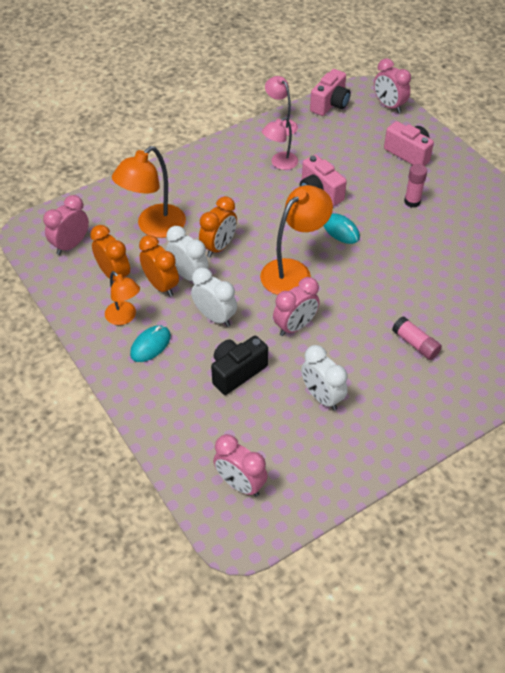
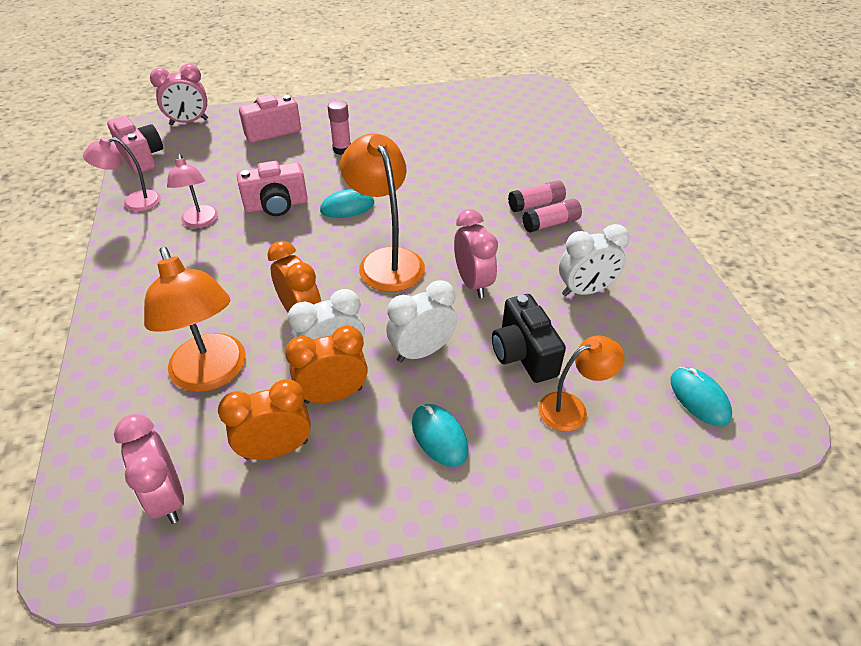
camera: 70 degrees left, 5 degrees down
orange lamp [105,271,140,325] -> orange lamp moved to [538,335,625,431]
pink clock [213,434,268,497] -> turquoise mouse [671,367,732,427]
none -> pink glue stick [522,199,582,233]

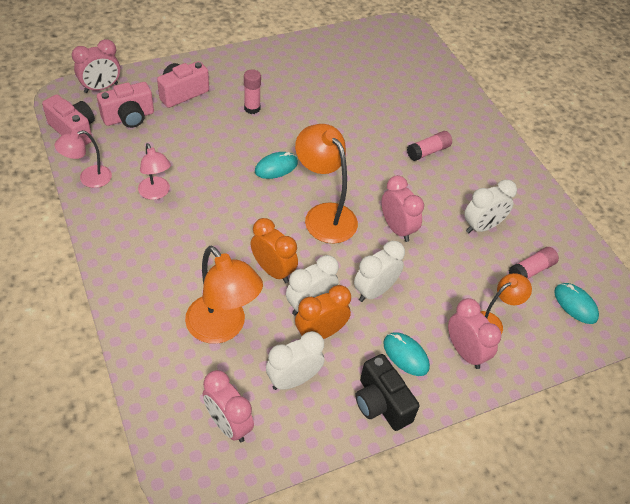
camera: 15 degrees left, 5 degrees up
orange clock [218,379,311,460] -> white clock [266,331,324,390]
pink camera [237,161,308,216] -> pink camera moved to [97,82,154,128]
black camera [492,294,566,383] -> black camera moved to [355,354,420,431]
pink glue stick [522,199,582,233] -> pink glue stick moved to [509,247,559,279]
none -> pink clock [448,298,501,369]

